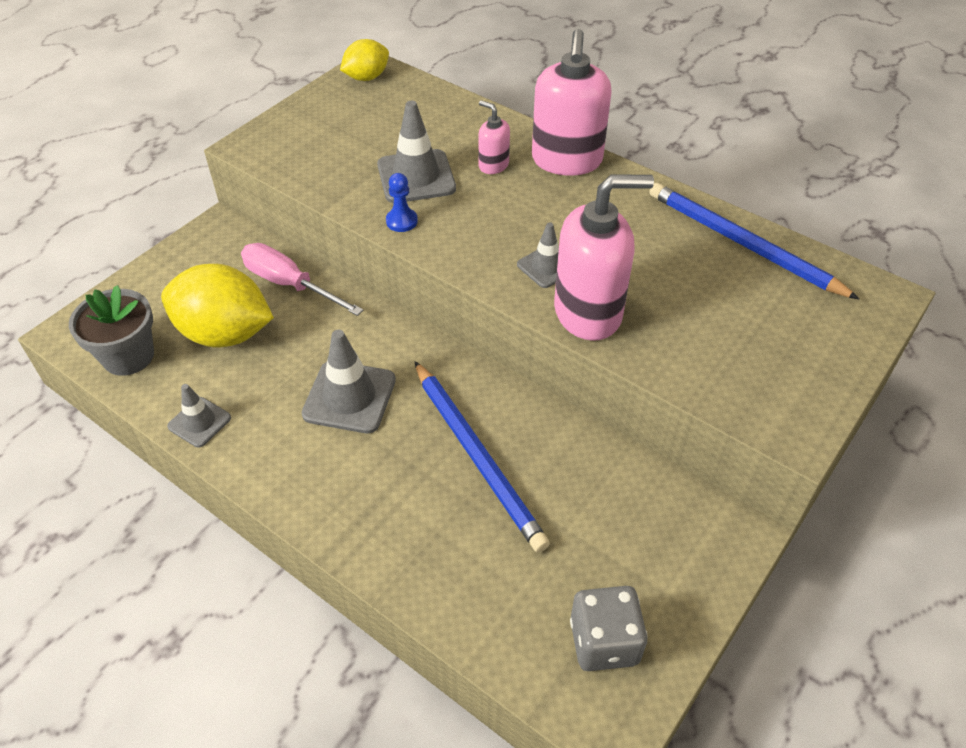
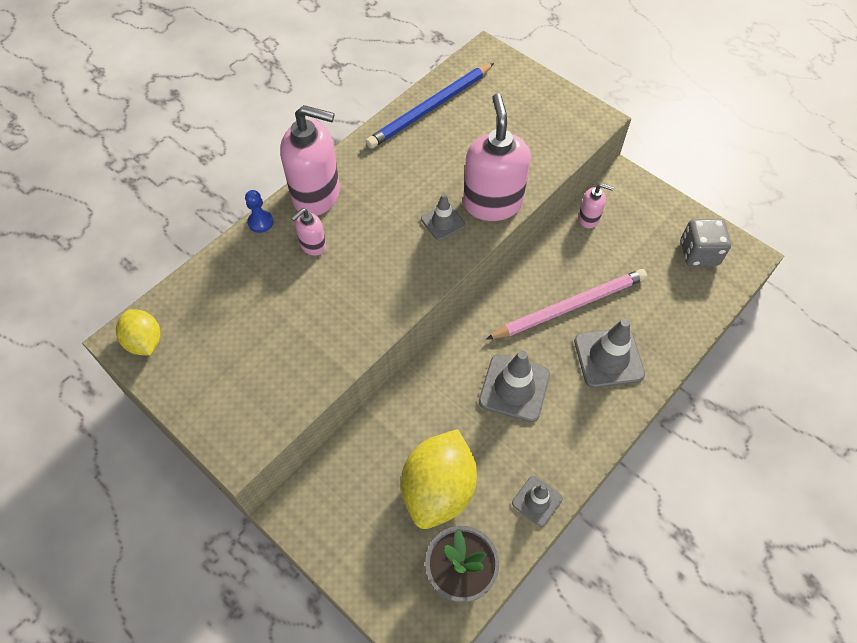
camera: 85 degrees left, 10 degrees up
pink screwdriver [241,243,363,316] -> none
grey traffic cone [377,101,456,203] -> grey traffic cone moved to [574,318,645,388]
blue pawn [386,173,418,232] -> blue pawn moved to [245,190,273,233]
blue pencil [414,361,550,553] -> pink pencil [486,269,647,340]
none -> pink soap dispenser [578,183,614,228]

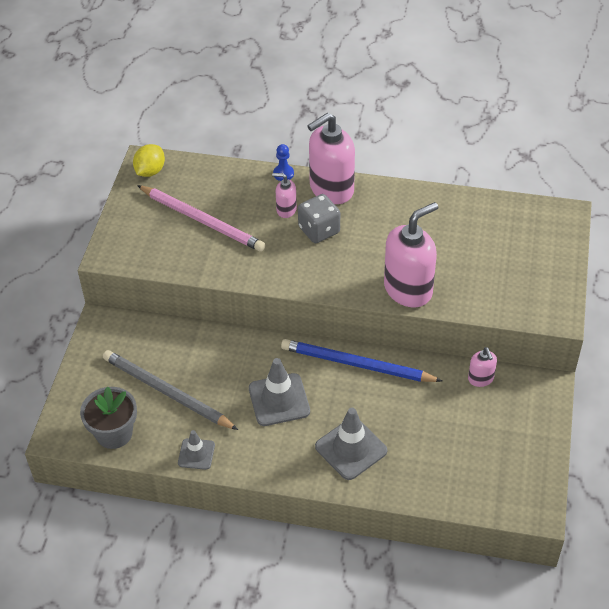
camera: 60 degrees right, 10 degrees down
pink soap dispenser [280,105,340,216] -> pink soap dispenser turned 75 degrees clockwise [307,112,355,204]
blue pencil [366,63,494,149] -> blue pencil moved to [281,339,442,382]
yellow lemon [401,429,477,529] -> grey pencil [103,350,238,430]
grey traffic cone [421,193,466,241] -> none
pink pencil [486,269,647,340] -> pink pencil moved to [137,185,265,252]
grey dice [681,219,731,266] -> grey dice moved to [298,194,340,243]

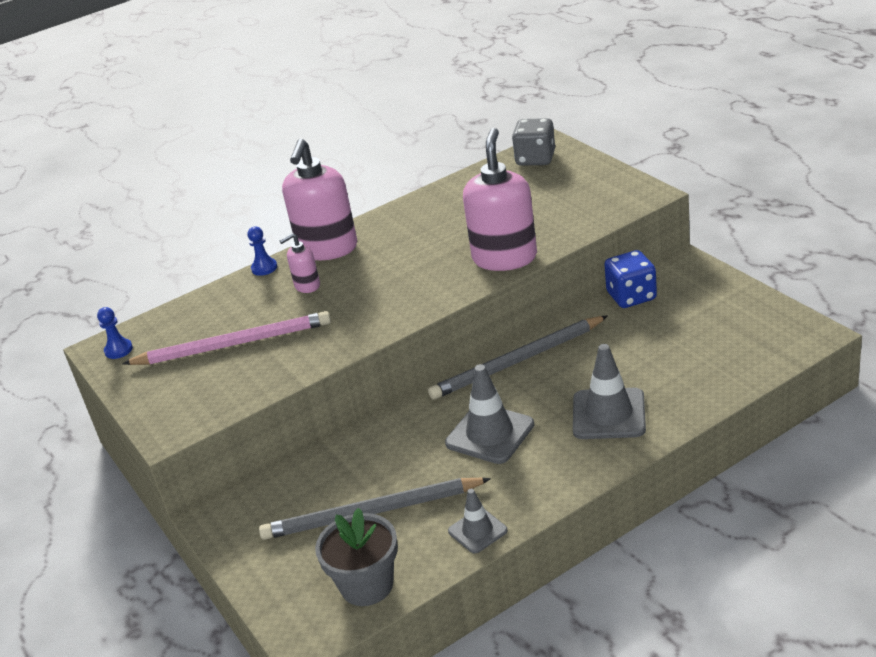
camera: 40 degrees left, 15 degrees down
yellow lemon [133,144,165,177] -> blue pawn [97,307,133,359]
blue pencil [281,339,442,382] -> grey pencil [428,316,608,400]
grey dice [298,194,340,243] -> grey dice moved to [512,118,555,166]
pink soap dispenser [468,347,497,387] -> blue dice [604,250,657,308]

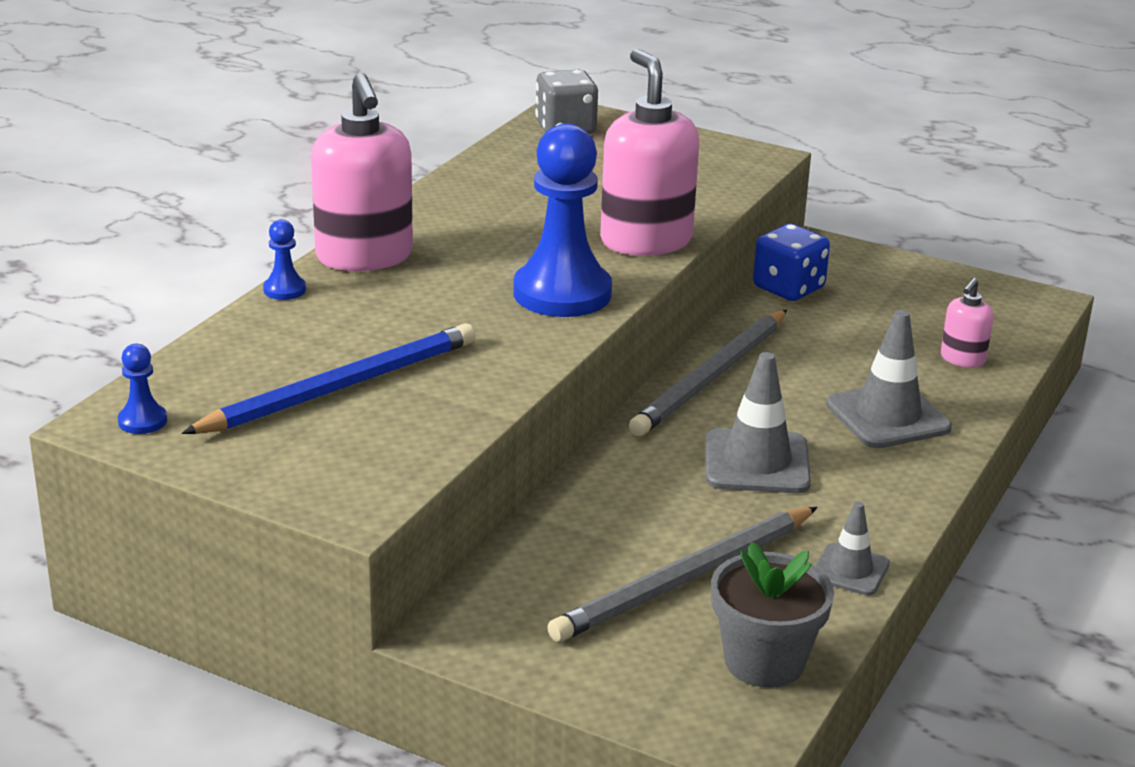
camera: 35 degrees left, 5 degrees down
pink pencil [122,311,331,365] -> blue pencil [181,323,476,434]
pink soap dispenser [279,233,320,293] -> pink soap dispenser moved to [941,278,993,368]
none -> blue pawn [513,124,612,317]

